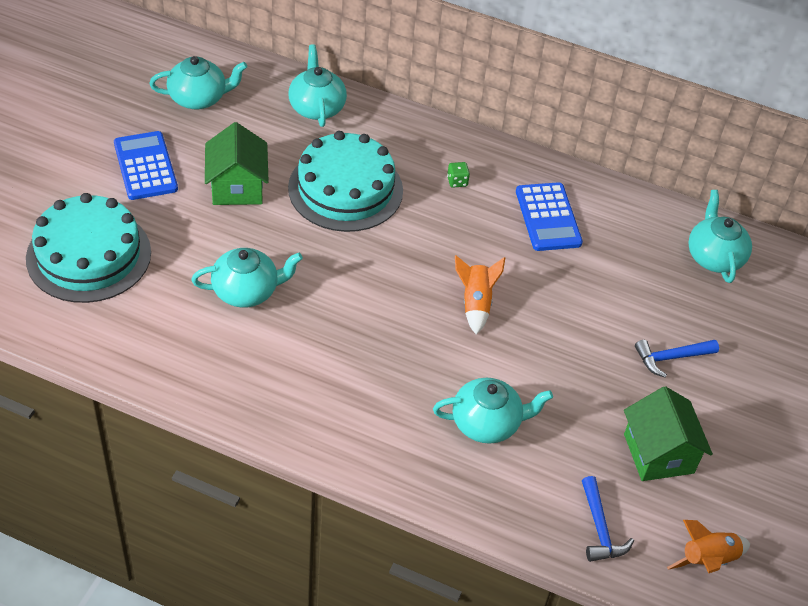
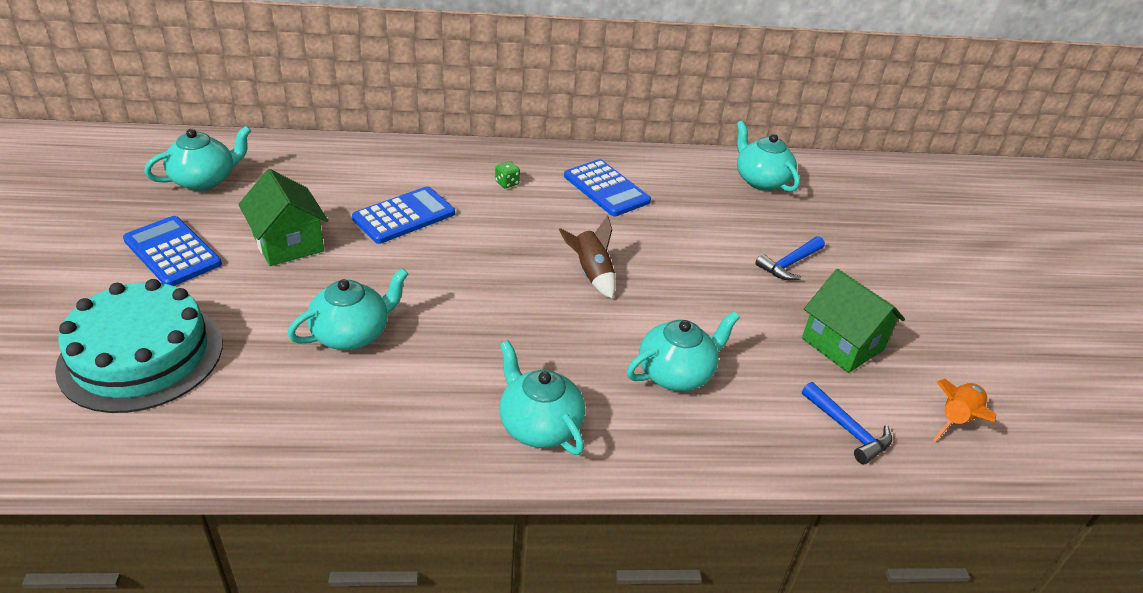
camera: 25 degrees left, 10 degrees down
turquoise cake [288,131,403,232] -> blue calculator [352,186,455,244]
turquoise teapot [289,44,347,127] -> turquoise teapot moved to [500,340,585,455]
orange rocket [455,255,505,335] -> brown rocket [559,215,616,299]

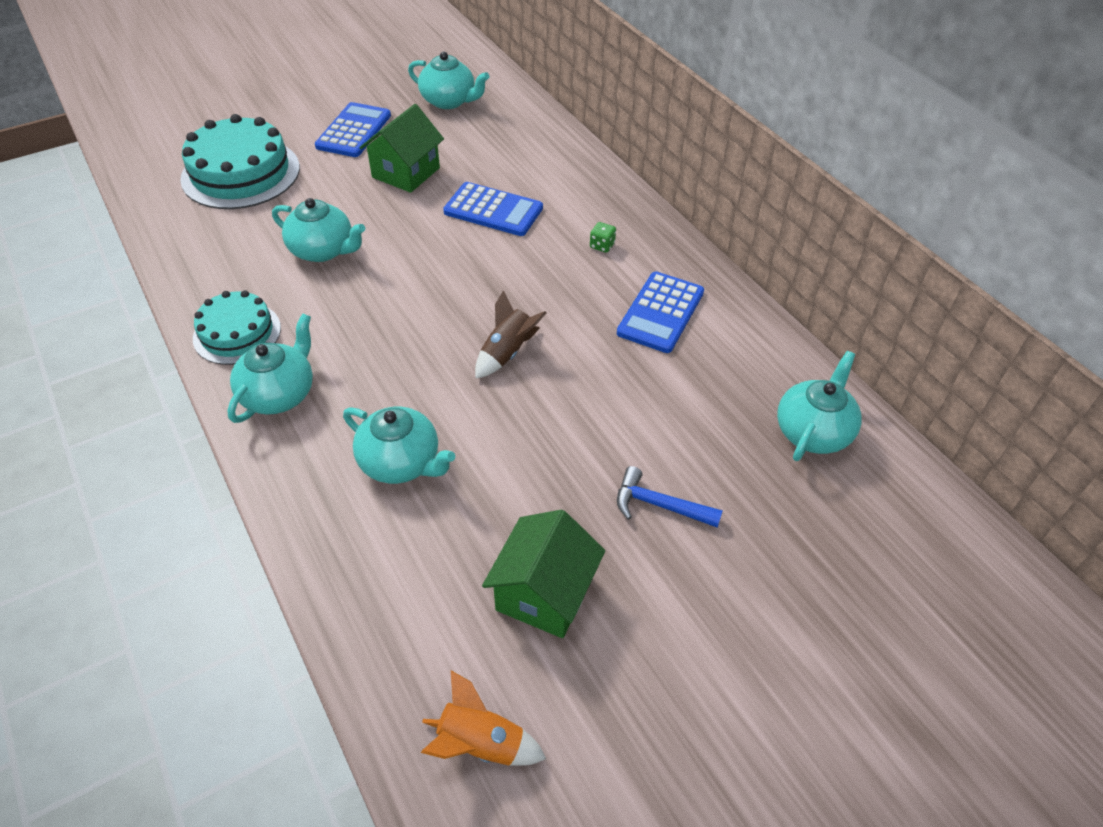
camera: 65 degrees right, 10 degrees up
blue hammer [802,382,892,464] -> none
none -> turquoise cake [193,290,281,365]

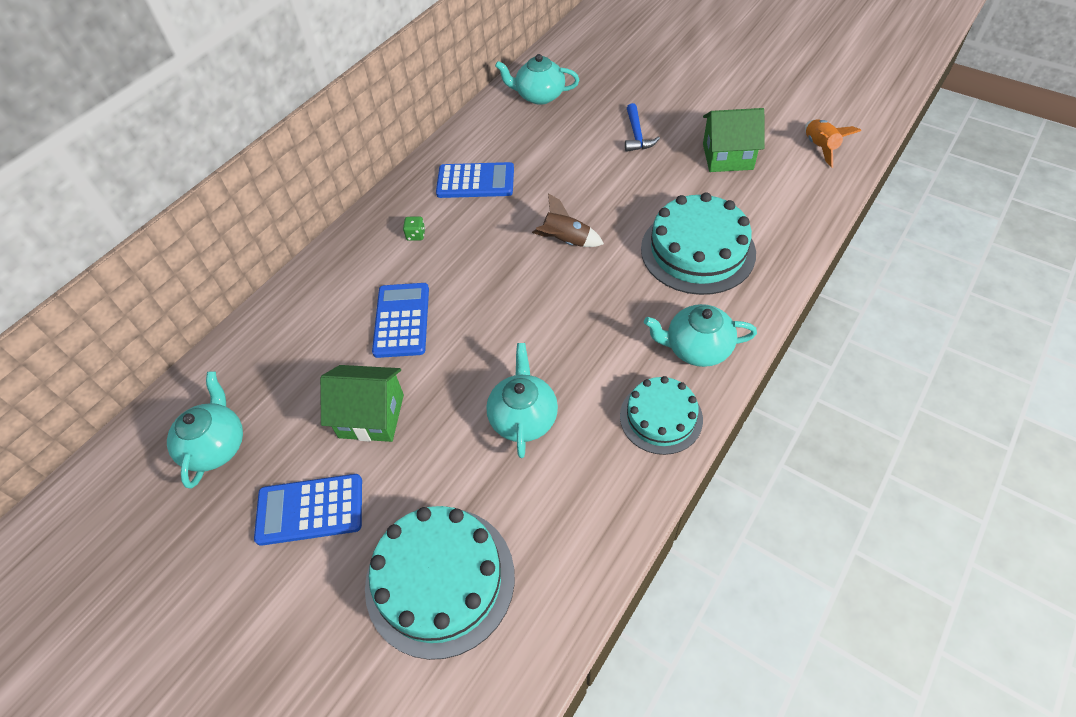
camera: 110 degrees left, 5 degrees up
turquoise teapot [343,407,455,484] -> turquoise cake [641,192,756,295]

